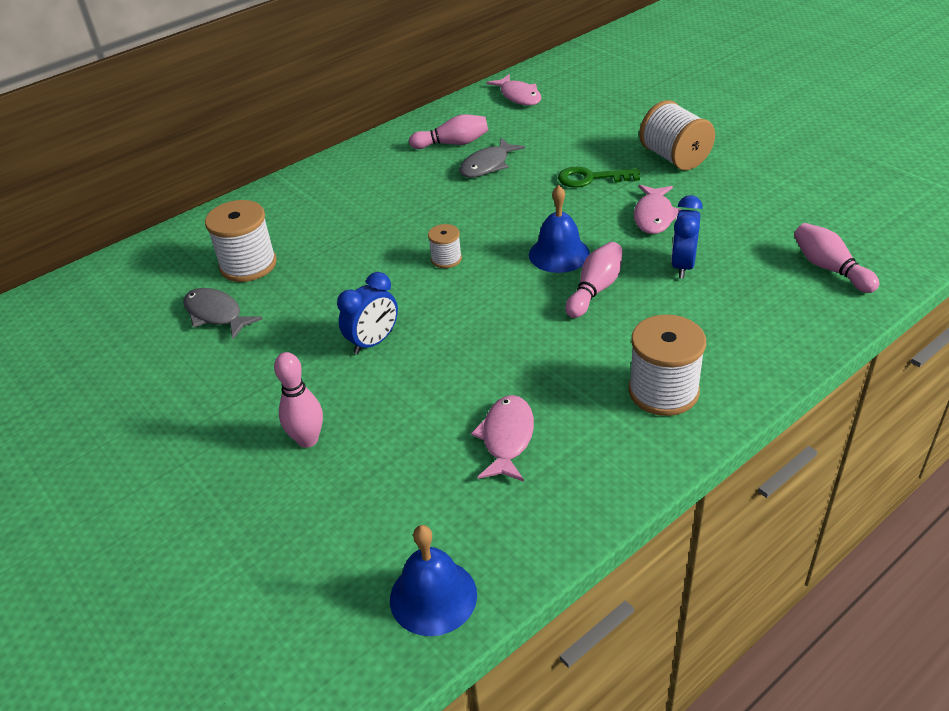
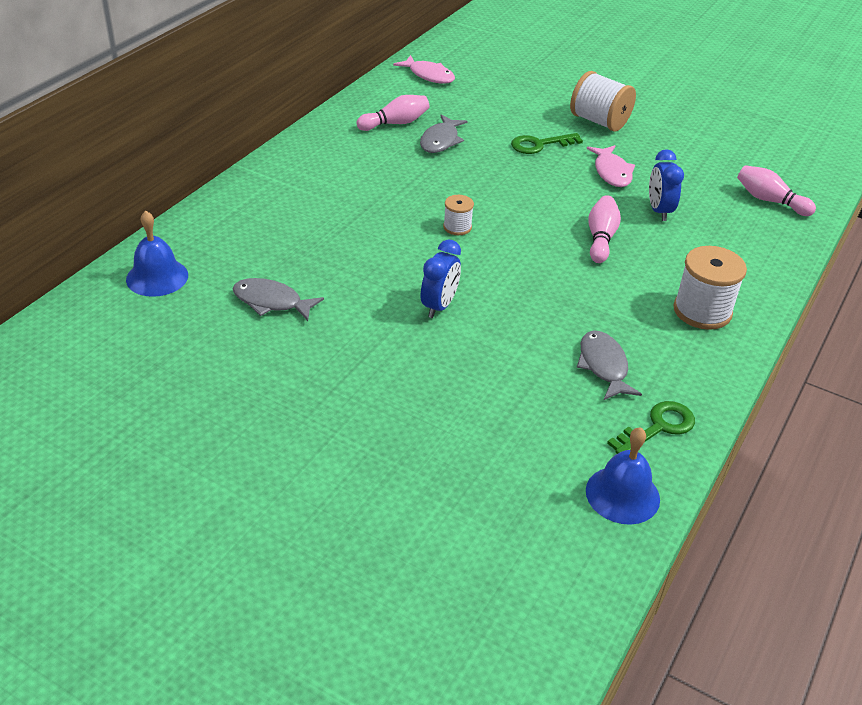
camera: 25 degrees left, 0 degrees up
white spool [205,200,277,282] -> none
pink bowling pin [274,352,323,448] -> none
pink fish [471,395,534,482] -> grey fish [577,330,642,400]
blue bell [529,185,590,273] -> blue bell moved to [126,211,188,297]
none -> green key [607,401,695,454]

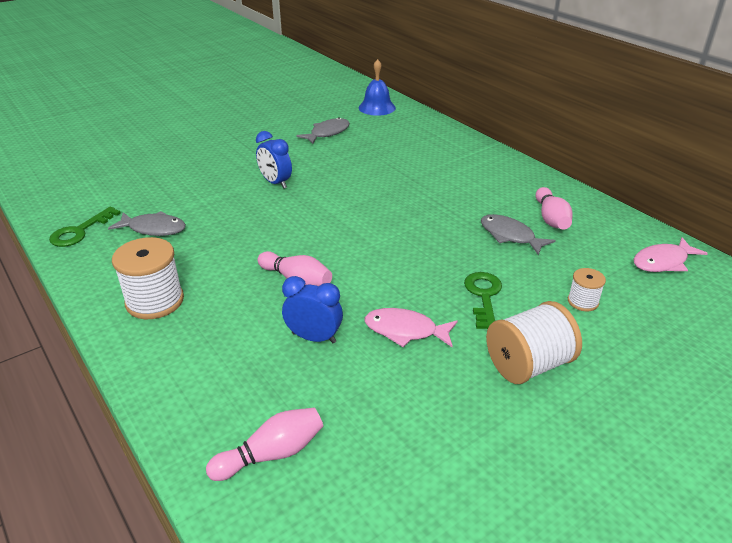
camera: 115 degrees right, 5 degrees down
white spool [443,195,474,235] -> white spool moved to [568,268,606,311]
blue bell [586,427,660,525] -> none
green key [607,401,695,454] -> green key turned 45 degrees clockwise [49,207,121,247]

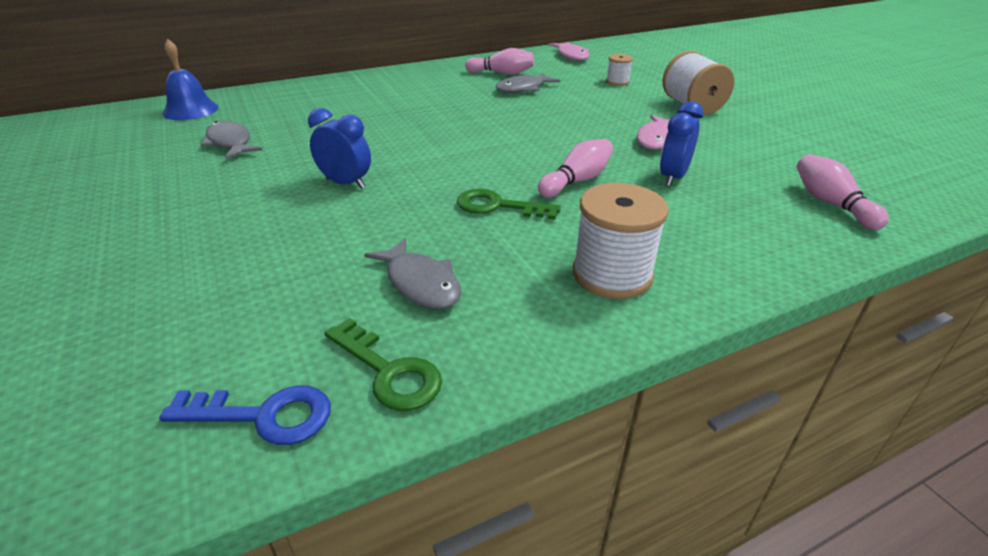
camera: 80 degrees left, 0 degrees up
grey fish [108,211,186,236] -> grey fish turned 120 degrees clockwise [364,238,461,309]
blue clock [256,131,292,189] -> blue clock turned 120 degrees counterclockwise [308,108,371,189]
green key [464,272,502,329] -> green key moved to [457,189,561,220]
none -> blue key [159,386,331,445]

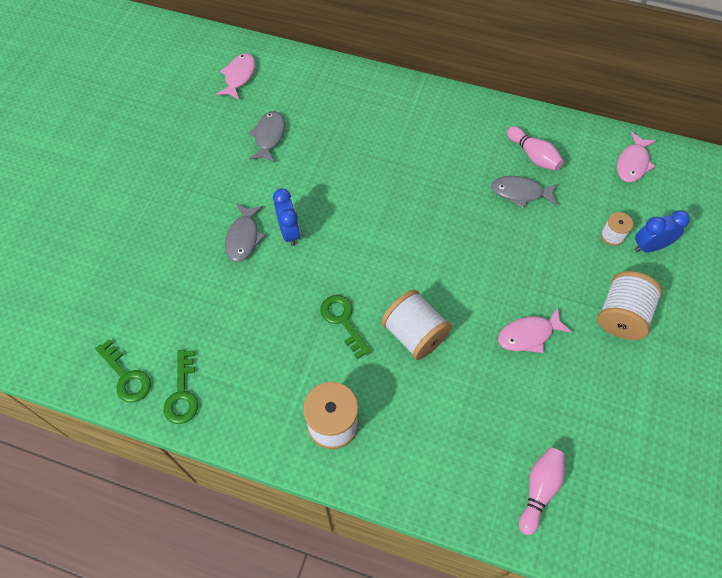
camera: 45 degrees right, 25 degrees up
blue key [159,386,331,445] -> green key [95,339,151,403]
blue bell [163,39,219,120] -> none
grey fish [364,238,461,309] -> grey fish moved to [225,204,265,262]
pink bowling pin [538,139,613,197] -> white spool [381,290,452,360]
blue clock [660,101,703,187] -> blue clock moved to [634,210,690,252]
none -> pink fish [216,53,256,100]

